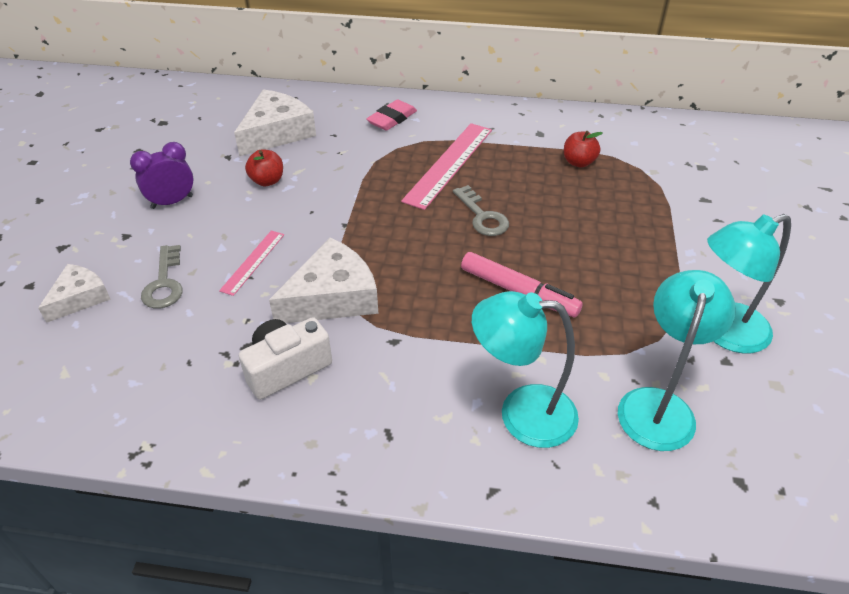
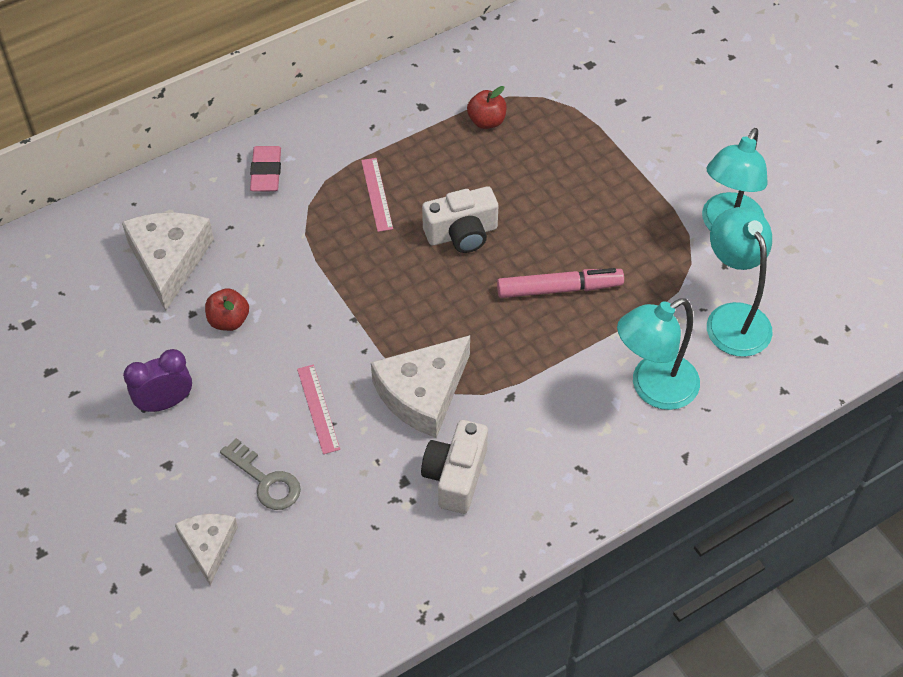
camera: 40 degrees left, 10 degrees up
purple clock [130,142,194,209] -> purple clock turned 45 degrees clockwise [123,349,192,413]
white cheese [269,237,378,323] -> white cheese turned 150 degrees counterclockwise [371,335,470,438]
pink ruler [401,123,492,210] -> pink ruler [361,158,393,232], size x0.55
grey key [453,185,509,236] -> white camera [422,186,498,253]

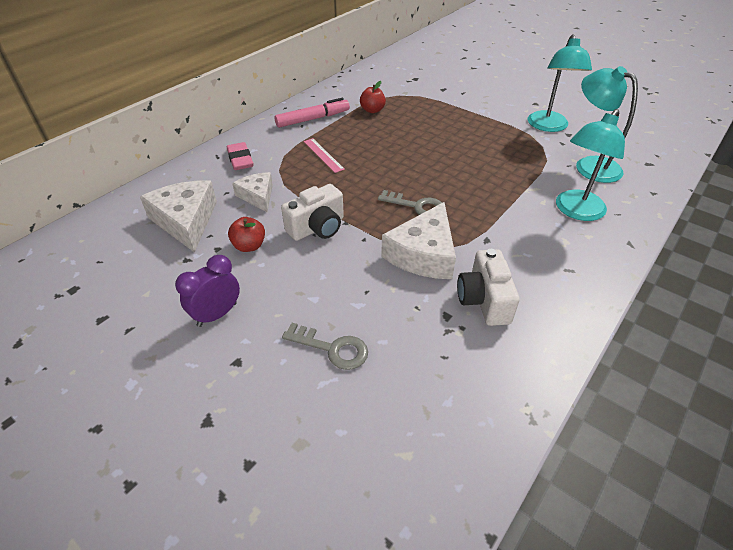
camera: 20 degrees left, 10 degrees down
white cheese [175,514,238,585] -> white cheese moved to [232,172,273,212]
pink ruler [297,364,340,454] -> none
white camera [422,186,498,253] -> white camera moved to [281,184,344,241]
pink marker [497,268,624,298] -> pink marker moved to [274,98,350,128]
none -> grey key [378,190,442,215]

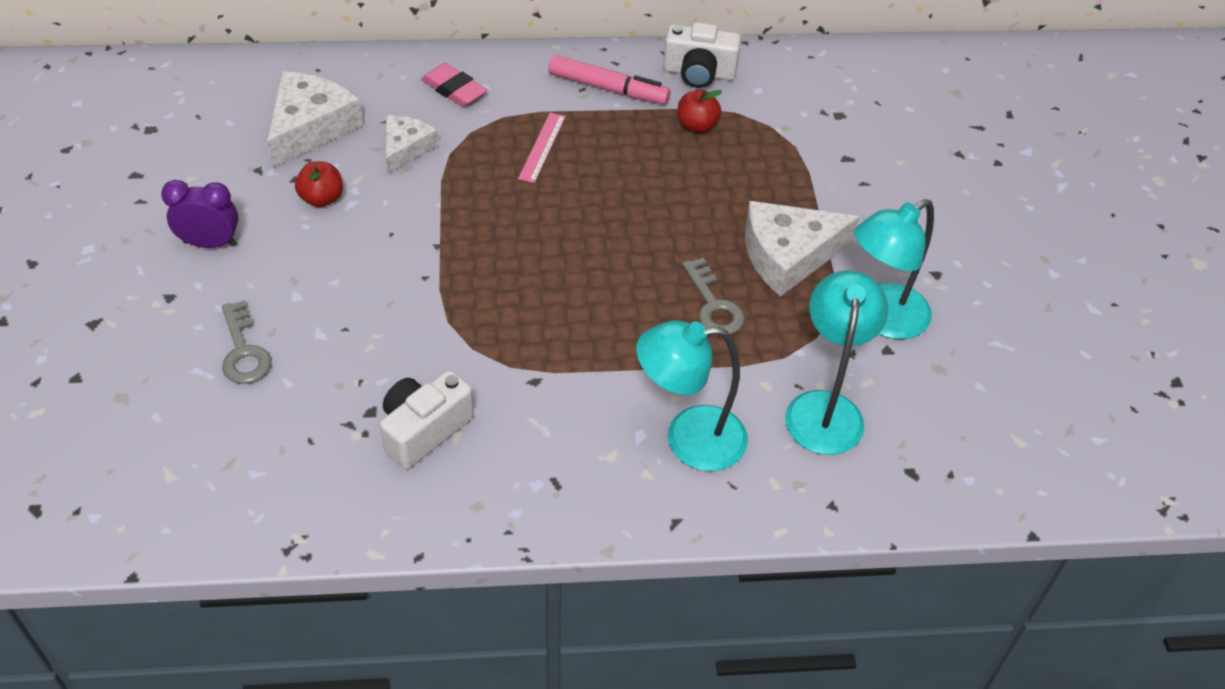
camera: 45 degrees right, 5 degrees up
pink eraser [227,142,253,170] -> pink eraser turned 75 degrees counterclockwise [421,63,487,107]
white camera [281,184,344,241] -> white camera moved to [663,22,741,88]
grey key [378,190,442,215] -> grey key moved to [682,258,745,335]
white cheese [381,202,456,279] -> white cheese moved to [745,201,859,297]

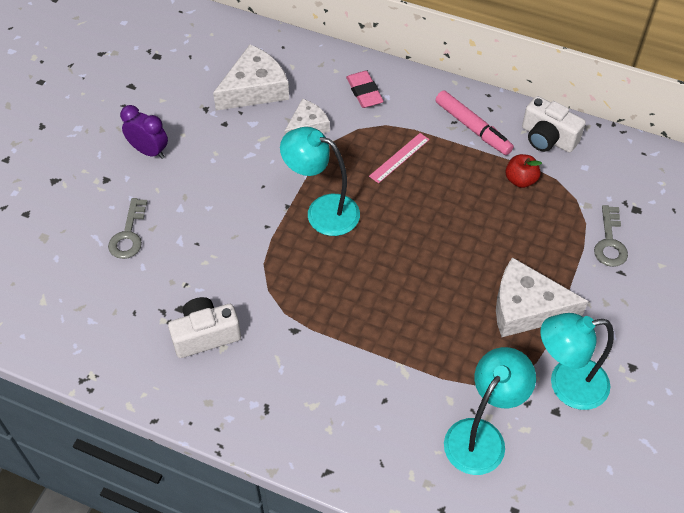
camera: 30 degrees right, 5 degrees up
red apple [295,161,343,207] -> none
turquoise lamp [636,320,748,471] -> turquoise lamp moved to [280,127,360,236]
grey key [682,258,745,335] -> grey key moved to [594,205,628,267]

